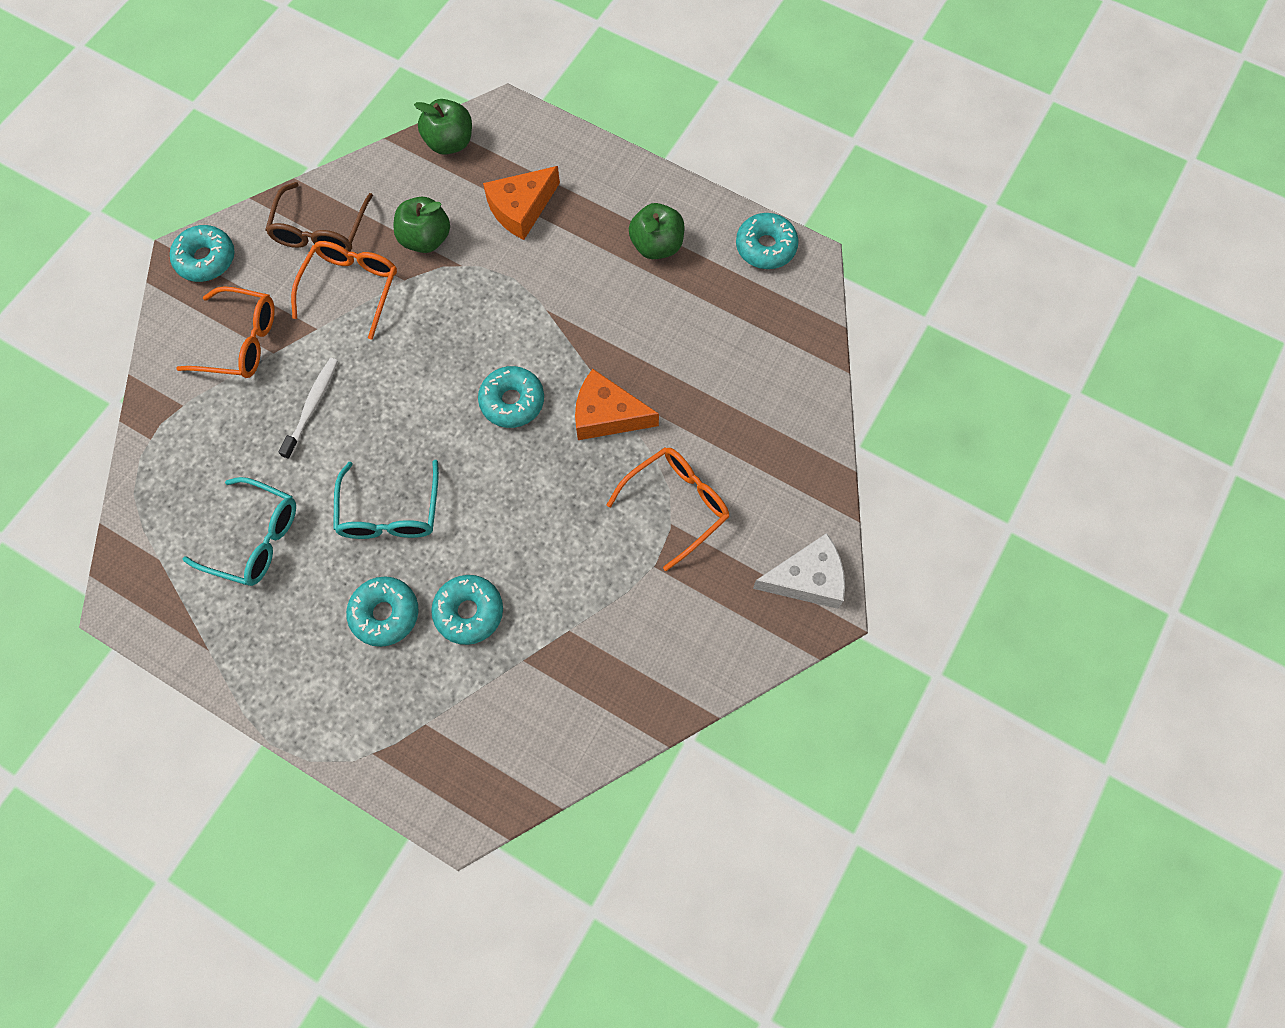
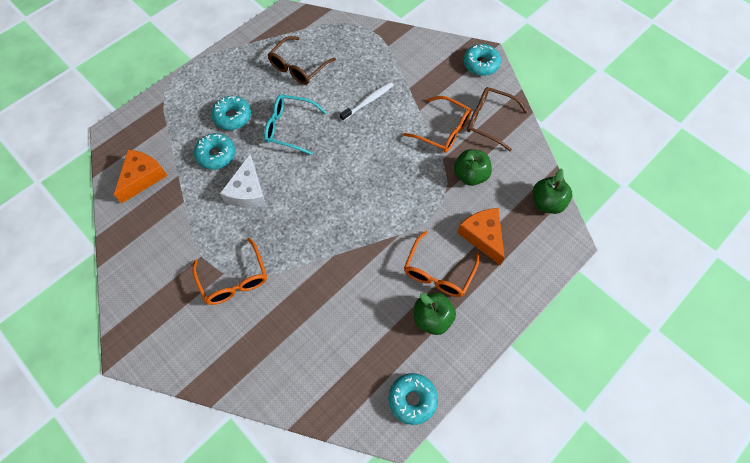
camera: 105 degrees right, 5 degrees down
orange glasses [176,286,275,378] -> orange glasses moved to [404,231,479,297]
turquoise glasses [183,477,296,586] -> brown glasses [268,36,336,85]
white toothbrush [279,358,338,459] -> white toothbrush turned 75 degrees counterclockwise [340,82,394,121]
turquoise donut [478,366,544,428] -> none
orange cheese [575,369,659,440] -> orange cheese moved to [114,150,167,203]
white cheese [753,533,845,609] -> white cheese moved to [220,154,266,208]

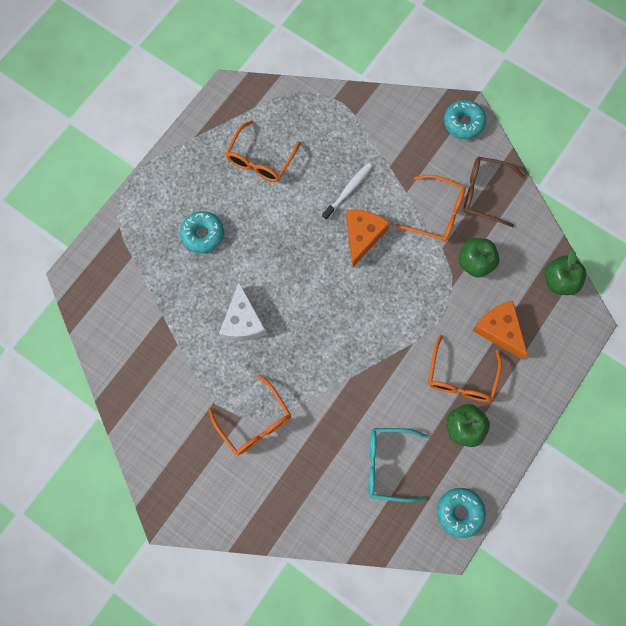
camera: 10 degrees left, 10 degrees up
orange cheese [114,150,167,203] -> orange cheese moved to [346,210,390,268]
turquoise donut [194,133,235,170] -> none
turquoise glasses [264,95,327,155] -> turquoise glasses moved to [369,428,428,502]
brown glasses [268,36,336,85] -> orange glasses [225,120,301,182]

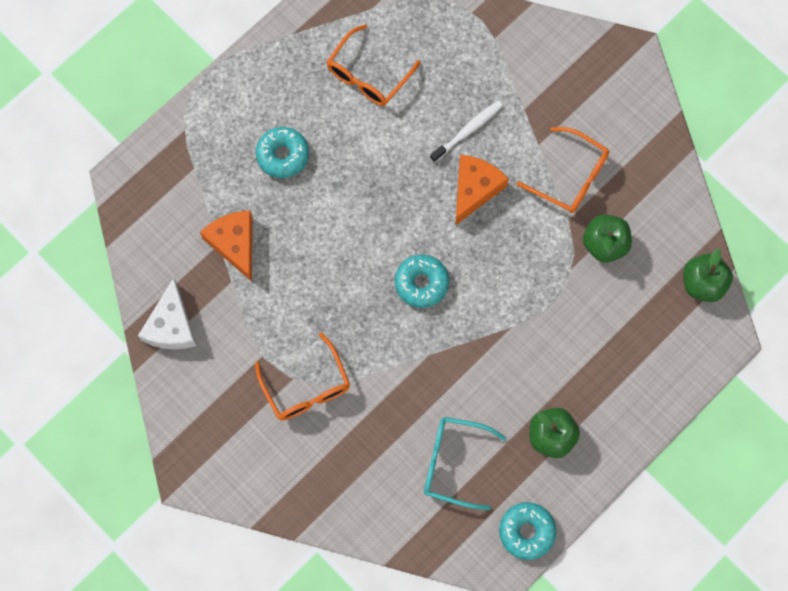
camera: 10 degrees right, 0 degrees up
white cheese [219,282,267,341] -> white cheese moved to [138,278,197,350]
orange glasses [428,335,502,402] -> none
turquoise donut [444,100,486,139] -> turquoise donut moved to [395,255,449,308]
brown glasses [463,157,524,228] -> none
orange cheese [472,301,528,359] -> orange cheese moved to [200,211,253,282]

